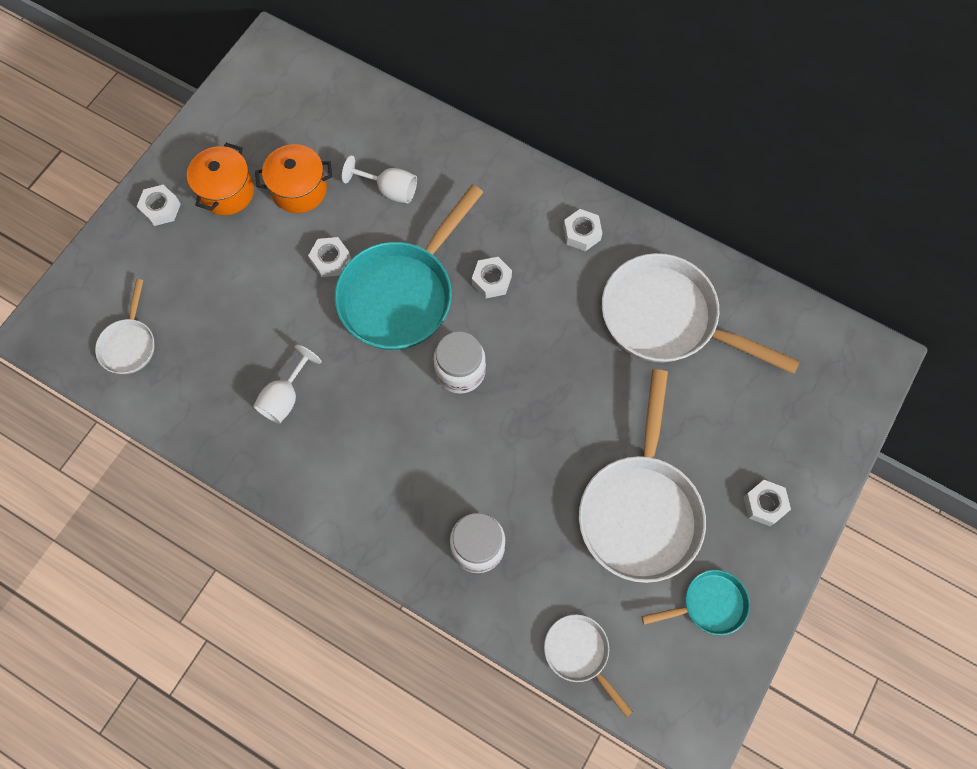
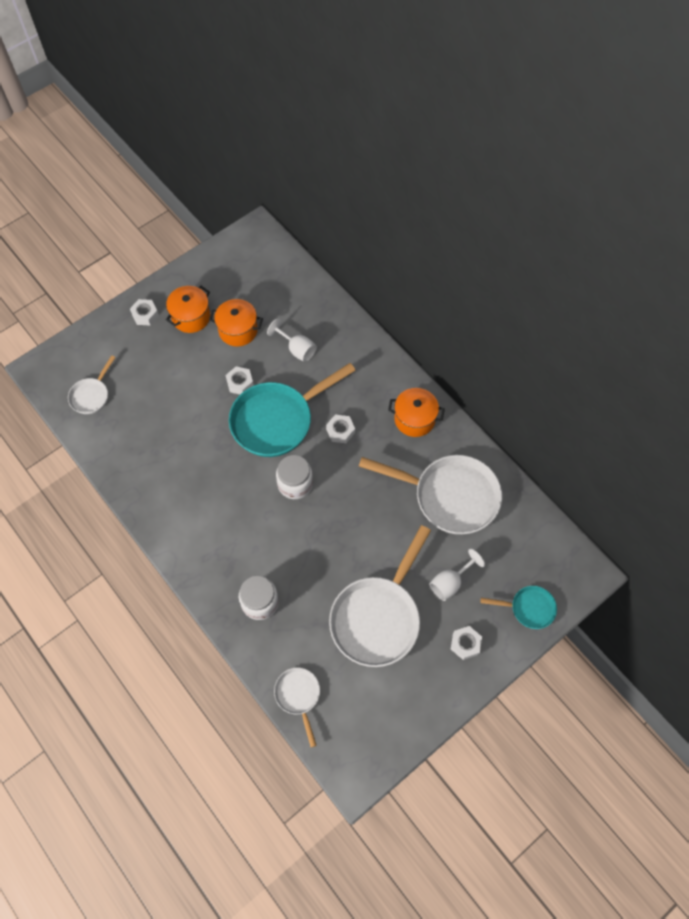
camera: 20 degrees right, 5 degrees down
white goblet [253,345,322,424] -> white goblet moved to [430,549,485,601]
white nut [563,209,602,251] -> orange pot [388,388,445,437]
white pan [602,253,800,374] -> white pan turned 150 degrees clockwise [359,455,502,535]
turquoise pan [642,570,750,635] -> turquoise pan moved to [481,586,557,629]

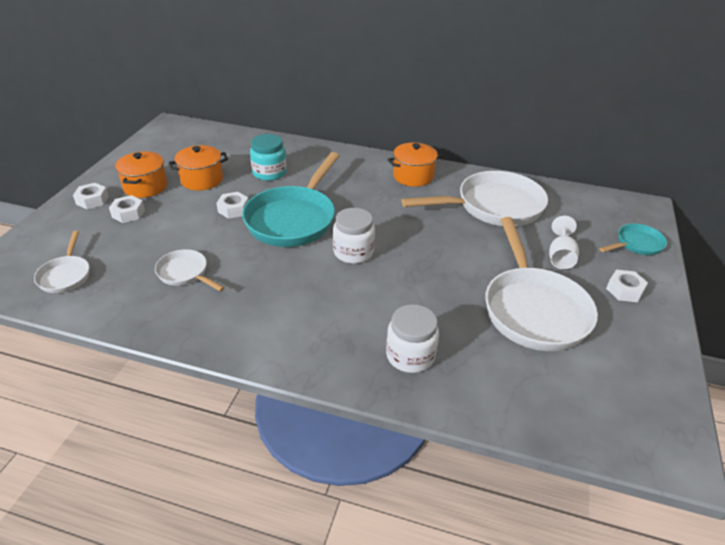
camera: 35 degrees left, 25 degrees down
white goblet [267,318,317,362] -> turquoise jar [250,134,287,181]
white pan [274,667,320,747] -> white pan moved to [155,249,225,292]
white nut [326,415,355,443] -> white nut moved to [109,195,145,223]

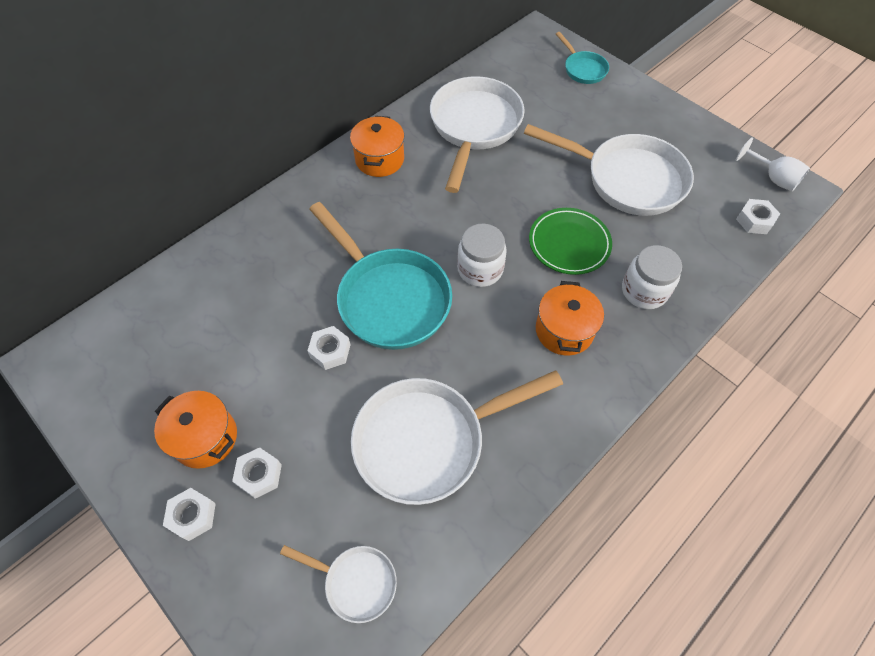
camera: 60 degrees left, 20 degrees up
white pan [155,249,225,292] -> white pan [351,370,563,505], size x2.02
orange pot [169,145,228,191] -> orange pot moved to [536,281,604,355]
turquoise jar [250,134,287,181] -> none
white goblet [549,216,579,269] -> white goblet moved to [736,137,810,191]
turquoise pan [599,224,667,255] -> turquoise pan turned 150 degrees clockwise [556,32,609,84]
white nut [606,270,648,302] -> white nut moved to [736,199,780,234]
none -> green plate [529,208,612,275]

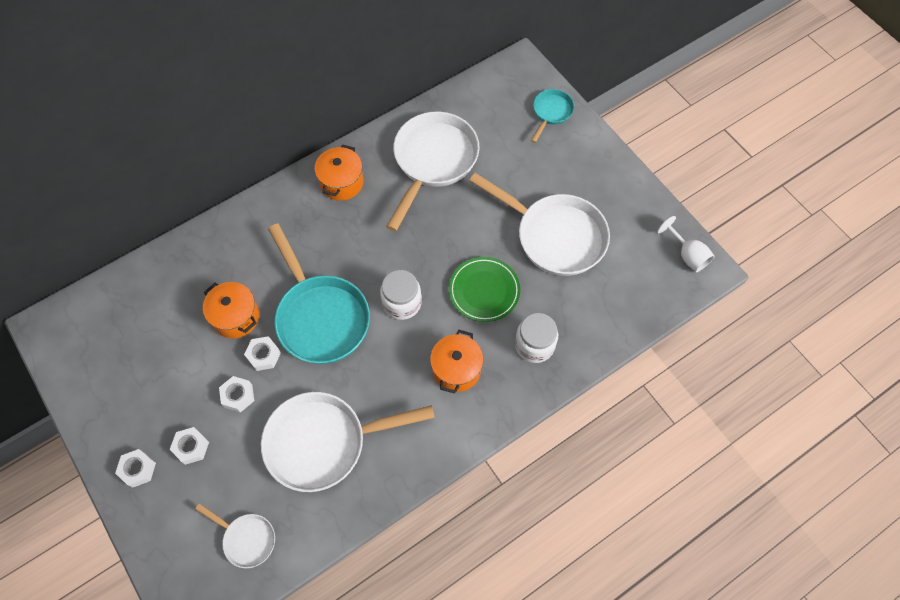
camera: 10 degrees right, 5 degrees up
orange pot [154,391,237,469] -> orange pot moved to [203,282,259,338]
turquoise pan [556,32,609,84] -> turquoise pan turned 135 degrees counterclockwise [531,89,574,143]
white nut [736,199,780,234] -> white nut moved to [219,376,254,413]

